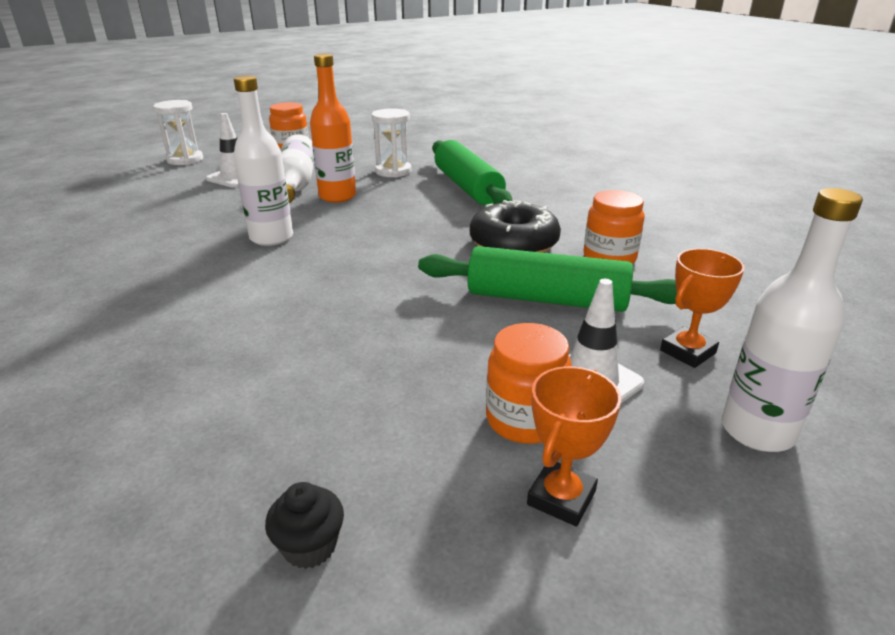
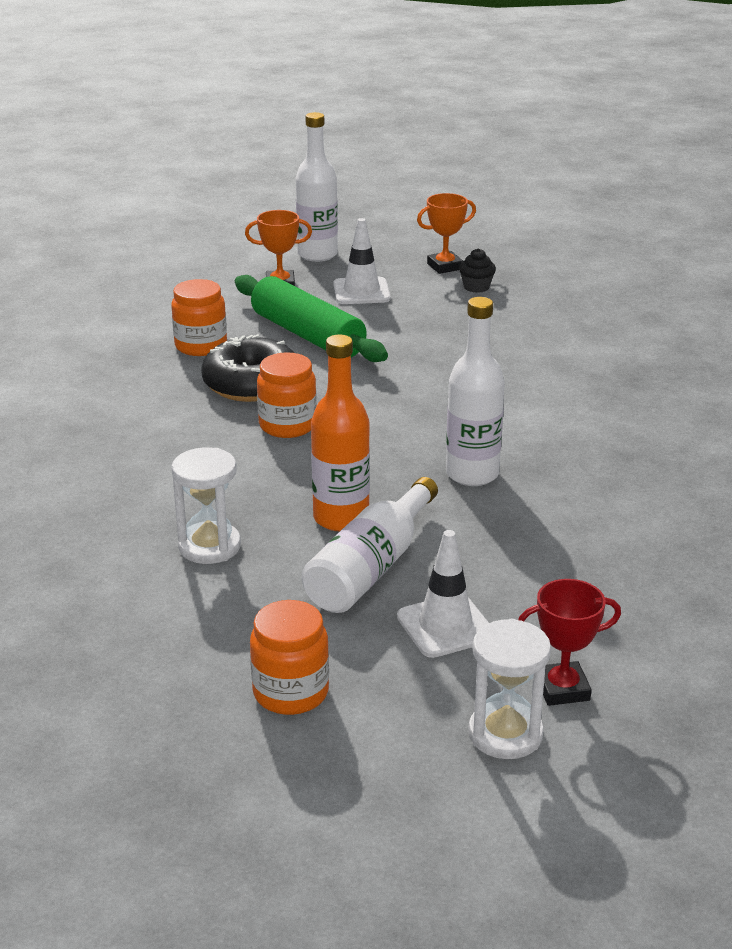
camera: 145 degrees left, 0 degrees up
black cupcake [265,482,344,569] -> black cupcake moved to [459,248,496,293]
green rolling pin [432,140,512,205] -> none
orange jar [486,323,572,444] -> orange jar moved to [257,352,317,438]
none -> red trophy [518,579,621,706]

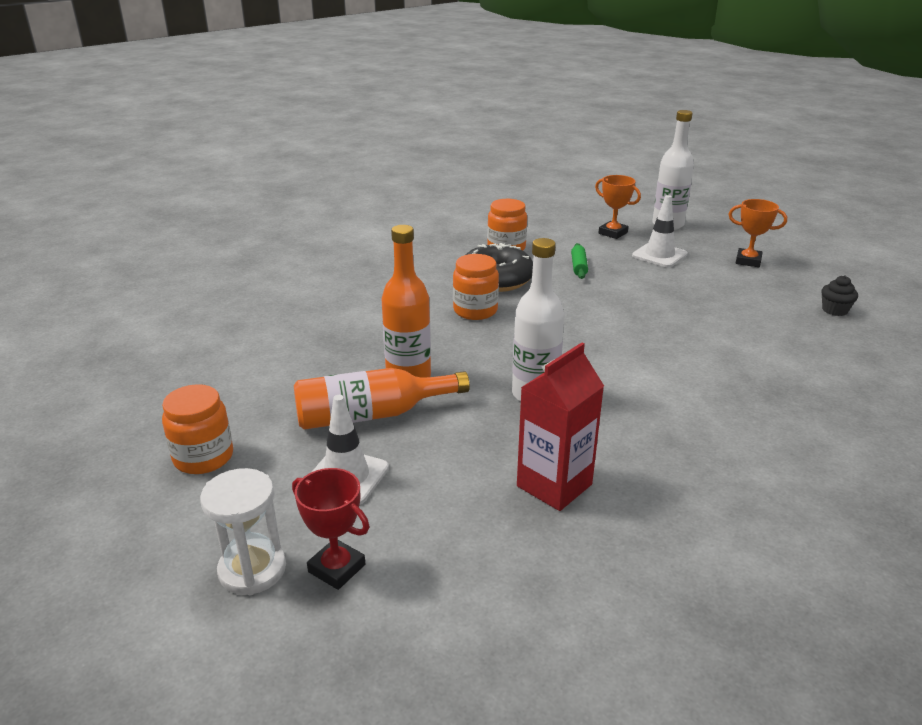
camera: 45 degrees right, 0 degrees up
white hourglass [171,447,241,564] -> none
green rolling pin [235,275,388,362] -> green rolling pin [571,243,588,279], size x0.43
white bottle [302,477,438,613] -> orange bottle [294,368,470,430]
black cupcake [459,248,496,293] -> black cupcake moved to [821,275,858,316]
none -> red carton [517,342,604,511]

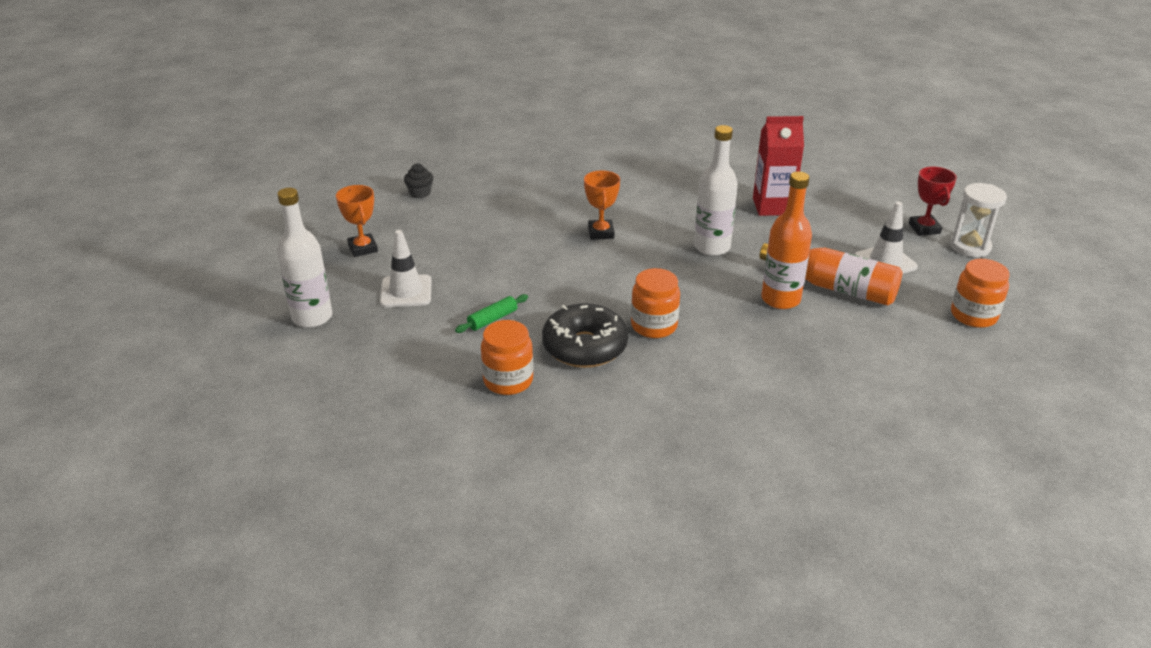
camera: 135 degrees left, 5 degrees up
orange trophy [595,175,641,239] -> orange trophy moved to [584,170,620,240]

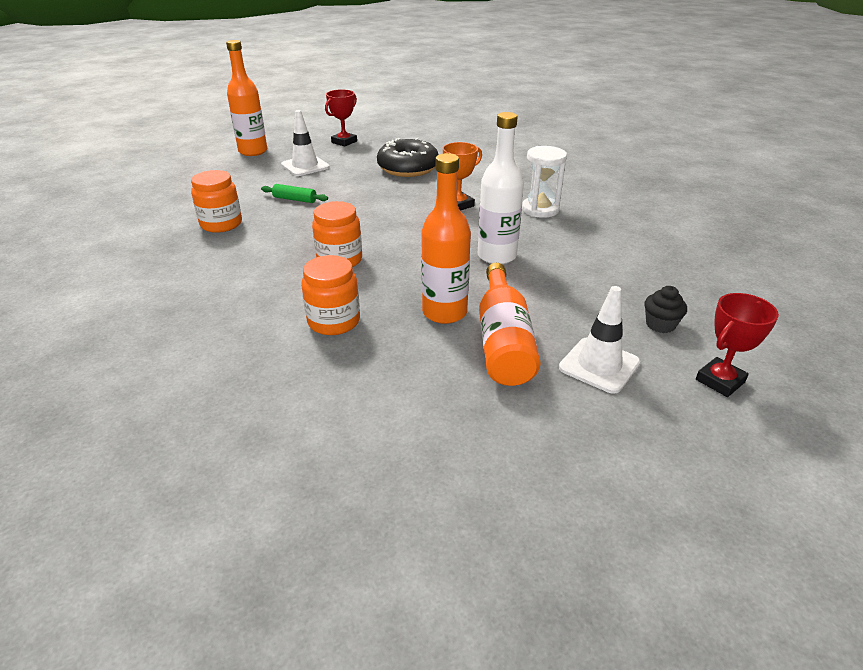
camera: 60 degrees right, 0 degrees up
white bottle [277,188,332,328] -> orange bottle [226,40,267,156]
orange trophy [336,185,378,257] -> red trophy [325,89,357,146]
black cupcake [404,163,434,198] -> black cupcake moved to [644,286,687,333]
black donut [542,303,628,368] -> black donut moved to [377,138,439,177]
red carton [753,116,804,216] -> none
white hourglass [950,183,1007,257] -> white hourglass moved to [522,146,567,218]
orange jar [951,259,1010,328] -> orange jar moved to [301,255,360,335]

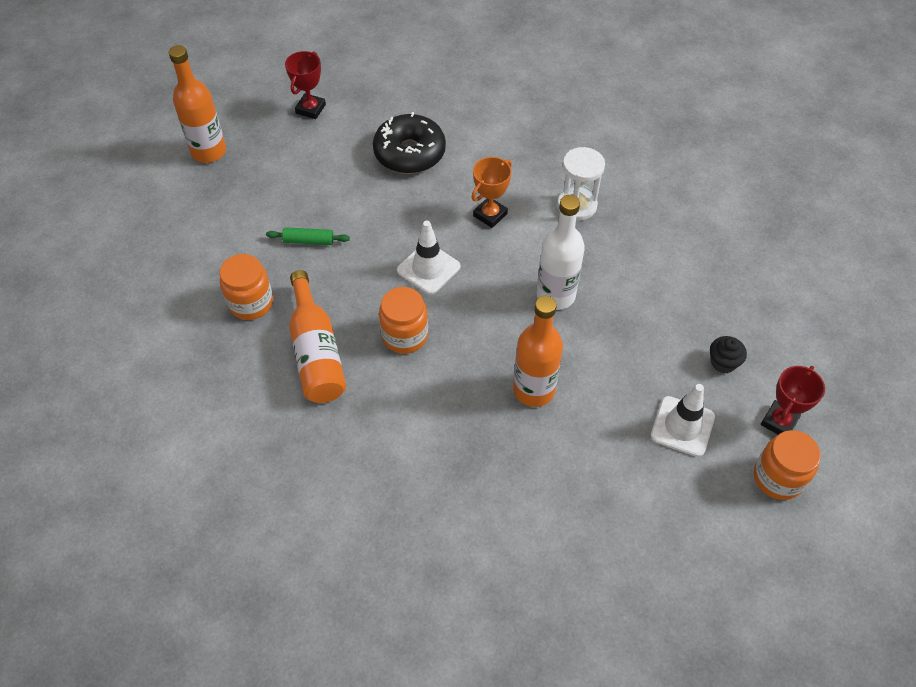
camera: 15 degrees left, 20 degrees up
white traffic cone [281,110,329,176] -> white traffic cone moved to [397,220,460,295]
orange jar [301,255,360,335] -> orange jar moved to [754,430,821,500]
orange bottle [479,263,540,386] -> orange bottle moved to [289,270,346,403]

